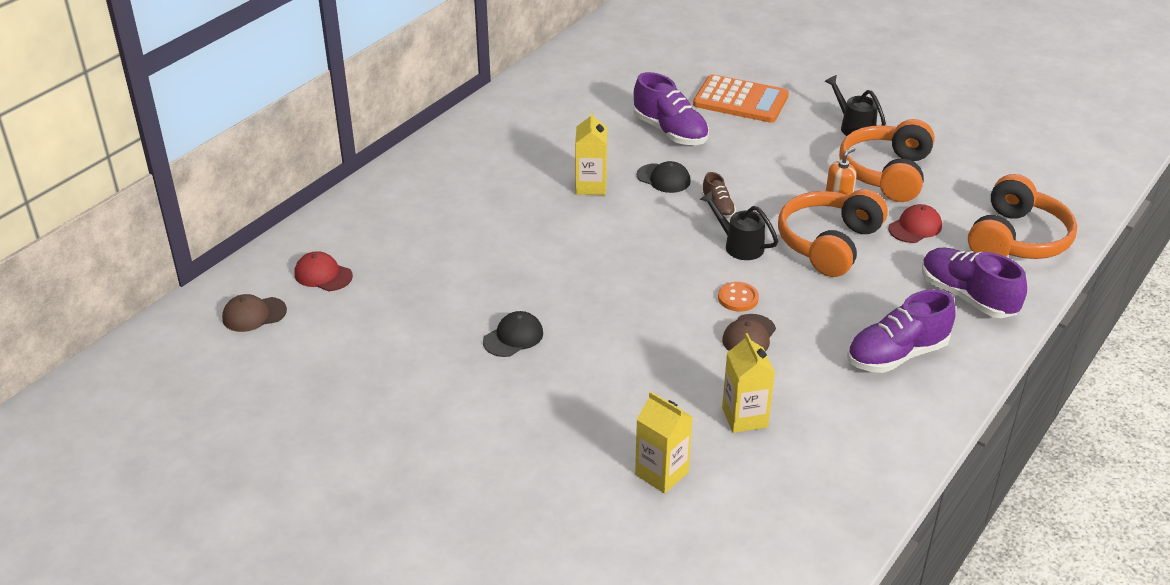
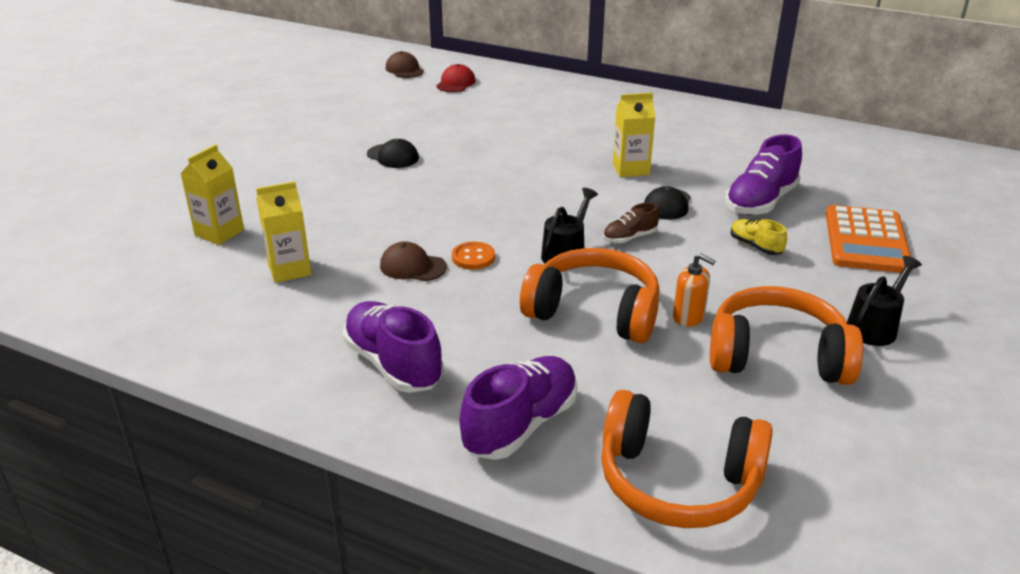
camera: 80 degrees right, 5 degrees down
red cap [888,204,942,243] -> none
none -> yellow shoe [731,219,787,255]

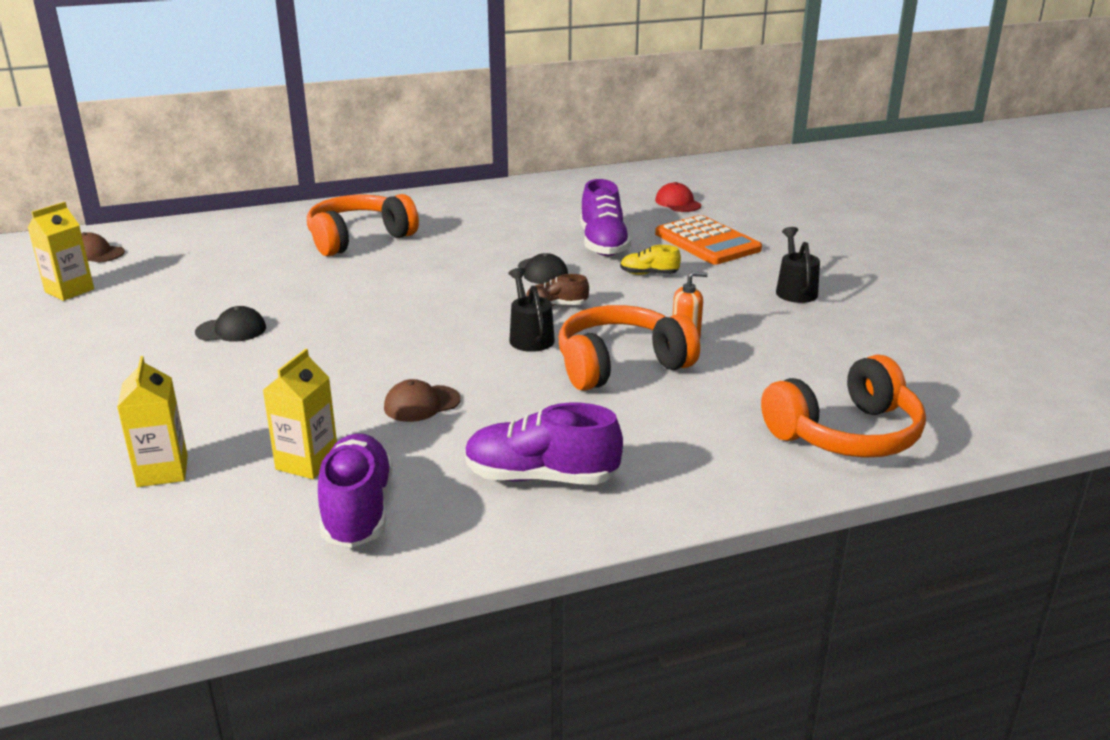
camera: 45 degrees left, 5 degrees down
red cap [436,64,476,92] -> red cap moved to [655,182,701,212]
orange button [452,242,495,270] -> none
purple shoe [460,356,578,460] -> purple shoe moved to [318,433,393,548]
brown shoe [603,203,659,243] -> brown shoe turned 75 degrees clockwise [526,274,589,306]
yellow carton [613,93,655,177] -> yellow carton moved to [28,202,94,301]
orange headphones [710,286,863,385] -> orange headphones moved to [307,194,419,256]

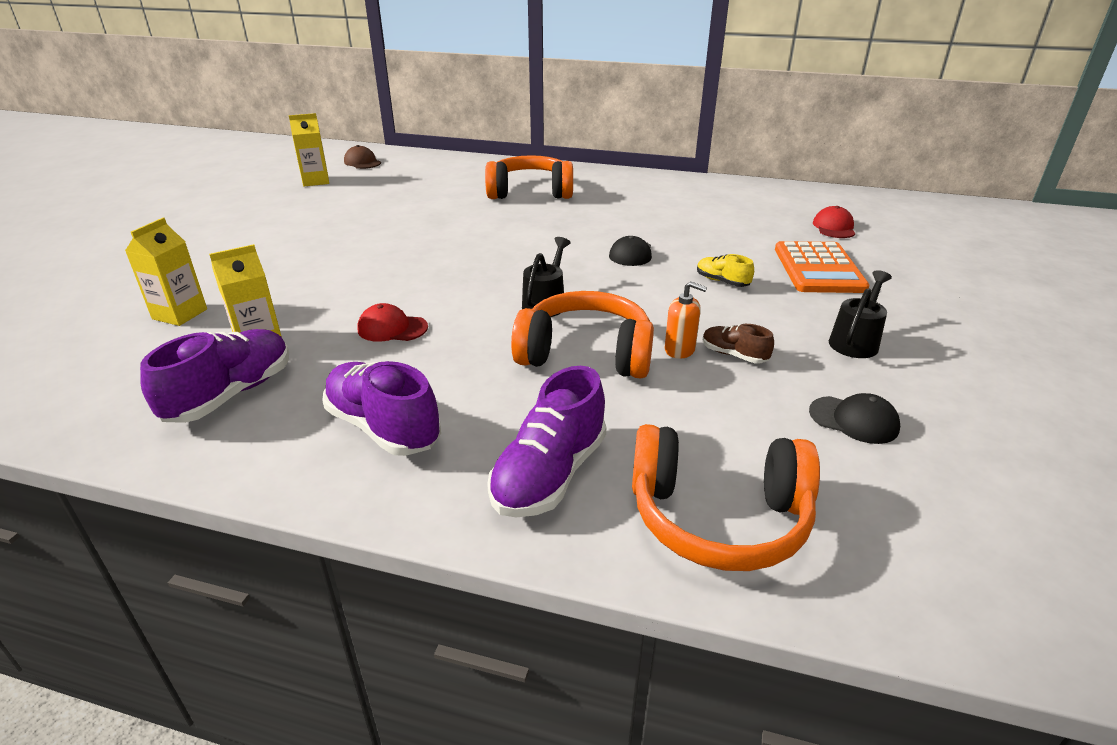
camera: 35 degrees right, 5 degrees up
black cap [195,306,266,342] -> black cap moved to [809,393,900,444]
brown cap [384,379,461,422] -> red cap [357,303,428,342]
brown shoe [526,274,589,306] -> brown shoe moved to [703,324,774,363]
purple shoe [580,179,631,256] -> purple shoe moved to [487,366,606,517]

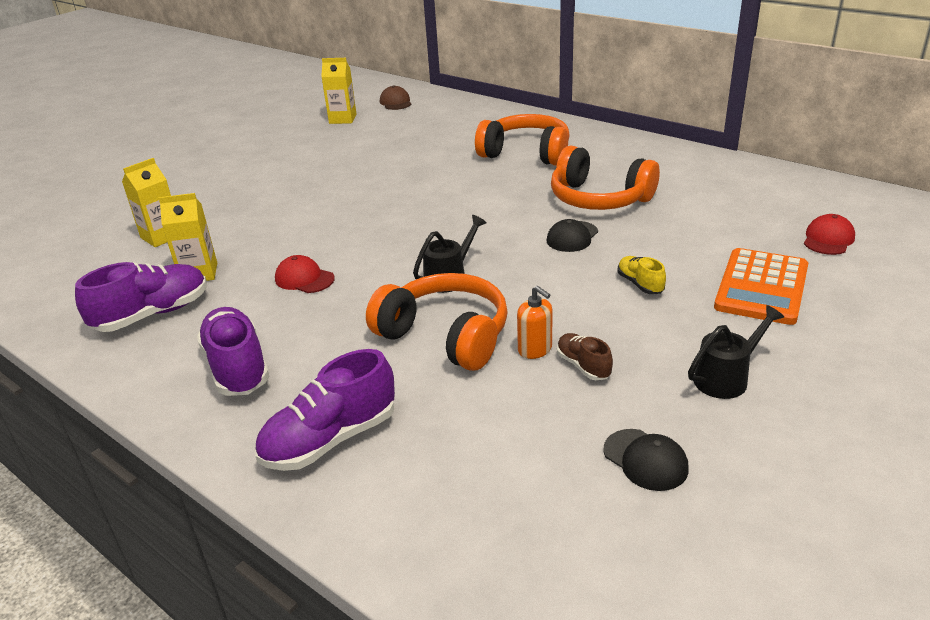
camera: 25 degrees right, 0 degrees up
orange headphones [632,424,820,571] -> orange headphones moved to [551,146,660,210]

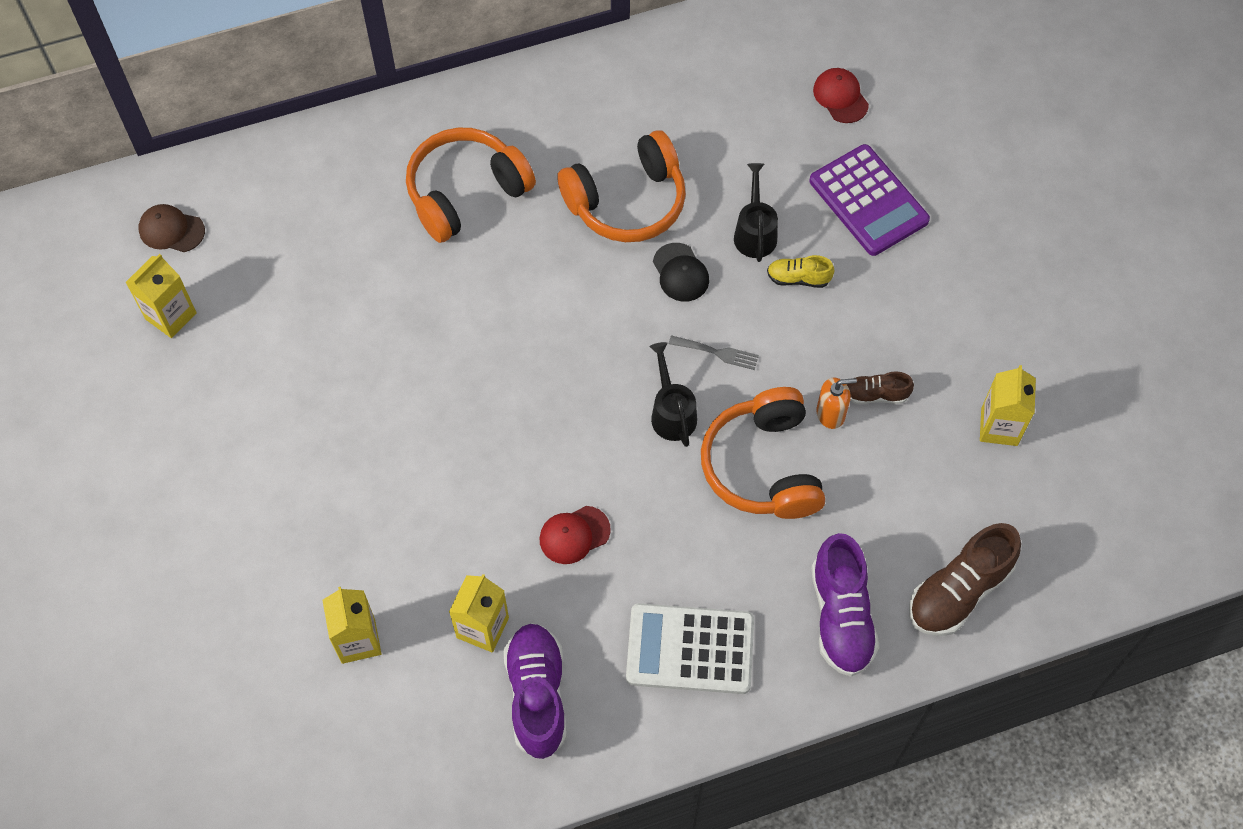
camera: 60 degrees left, 30 degrees up
purple shoe [197,307,270,396] -> white calculator [626,603,754,694]
orange headphones [366,273,508,371] -> orange headphones turned 75 degrees counterclockwise [701,387,825,519]
black cap [603,429,689,491] -> yellow carton [980,365,1036,446]
black watering can [688,305,784,399] -> black watering can moved to [734,163,778,262]
orange calculator [714,248,808,325] -> purple calculator [809,144,930,256]
none -> grey fork [669,335,759,370]
none -> brown shoe [909,523,1021,636]

